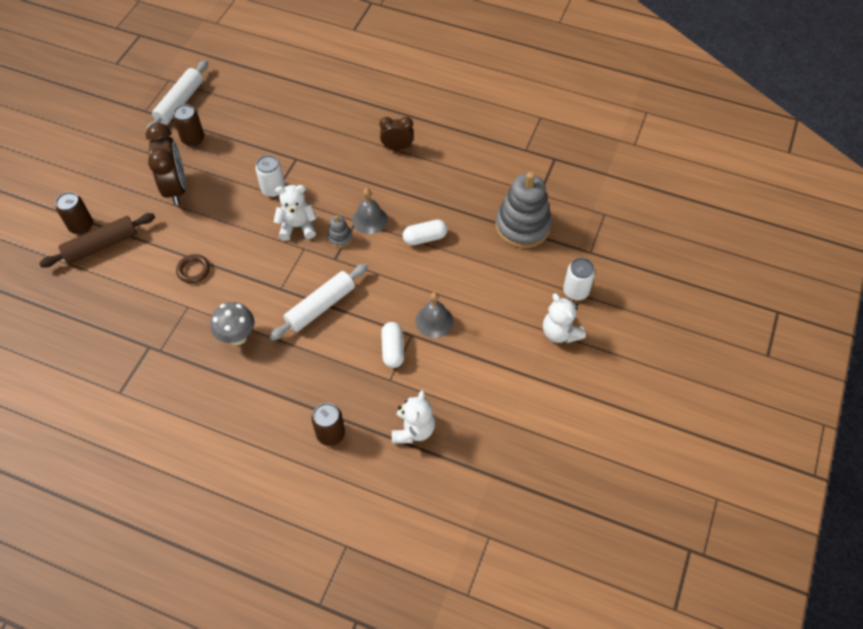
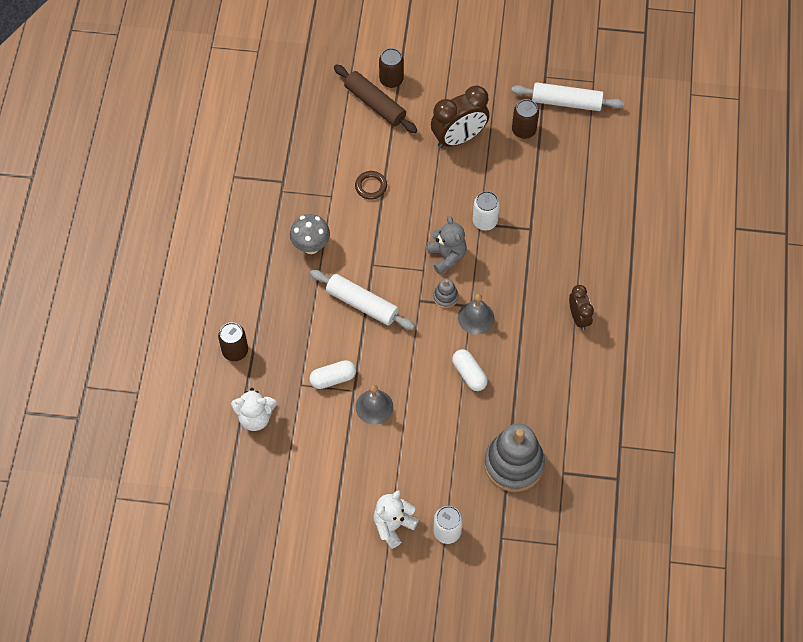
camera: 75 degrees right, 5 degrees up
white teddy bear [274,185,317,241] -> grey teddy bear [427,216,467,275]

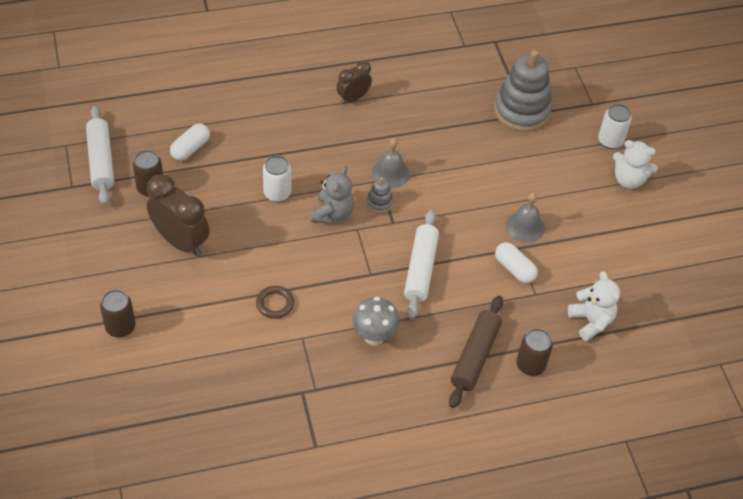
camera: 115 degrees left, 10 degrees down
brown rolling pin [334,64,417,133] -> brown rolling pin moved to [449,296,503,408]
grey teddy bear [427,216,467,275] -> grey teddy bear turned 150 degrees clockwise [311,166,354,224]
white capsule [452,349,488,391] -> white capsule moved to [170,123,210,161]

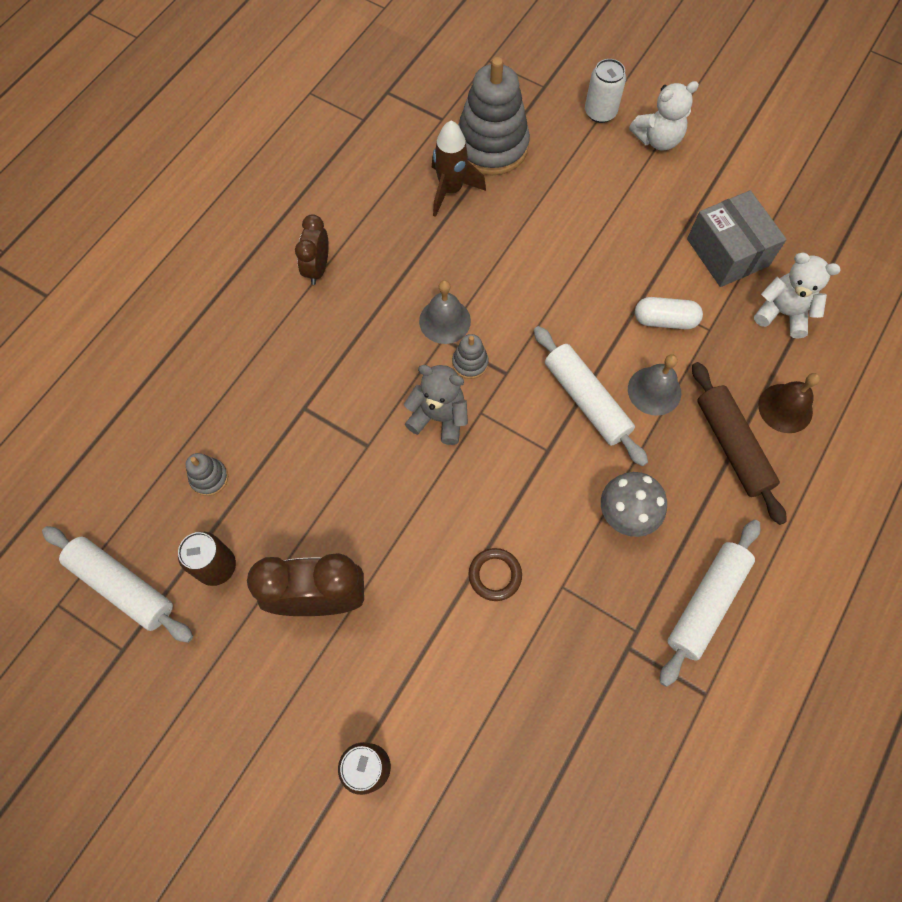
camera: 40 degrees left, 15 degrees up
white capsule [170,123,210,161] -> grey stacking toy [186,453,228,496]
white can [263,155,291,202] -> none
grey teddy bear [311,166,354,224] -> grey teddy bear turned 45 degrees counterclockwise [404,365,468,445]
grey bell [506,193,545,243] -> grey bell moved to [628,354,681,416]
brown can [516,328,553,376] -> brown bell [758,373,820,433]
none -> brown rocket [432,120,486,217]
none -> white rolling pin [660,520,760,687]
none -> grey box [687,190,787,287]

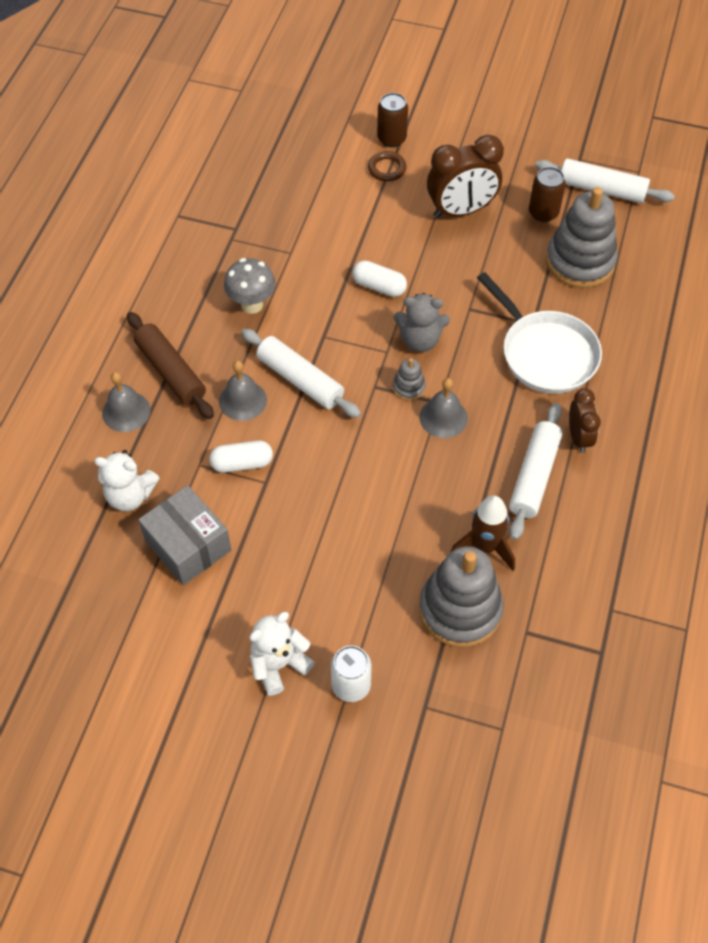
camera: 165 degrees right, 10 degrees down
grey stacking toy [186,453,228,496] -> grey stacking toy [546,187,618,288], size x2.27
brown ring [469,548,522,601] -> brown ring moved to [368,151,406,181]
white rolling pin [660,520,760,687] -> white rolling pin moved to [509,403,563,540]
brown bell [758,373,820,433] -> grey bell [102,372,151,432]
none -> white capsule [352,261,407,297]
none -> white pan [477,272,602,393]

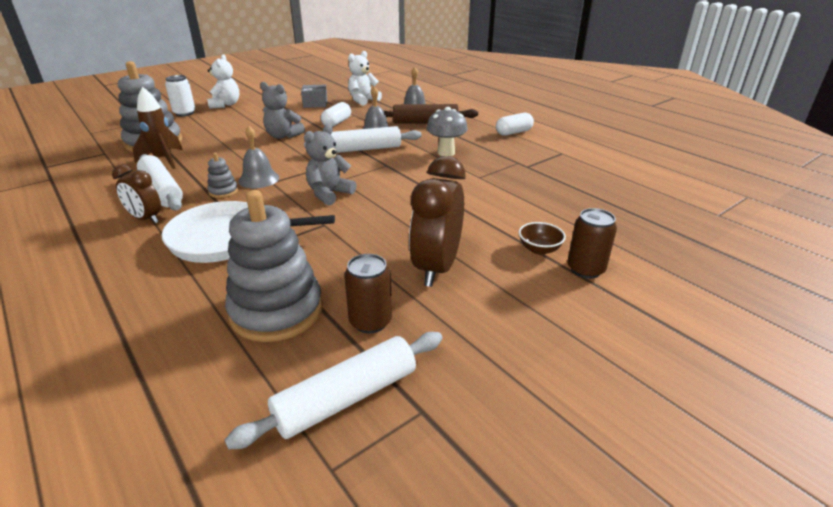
camera: 125 degrees right, 25 degrees down
grey box [138,485,231,585] -> grey box [301,85,327,108], size x0.62
white capsule [352,261,407,297] -> white capsule moved to [496,113,534,136]
brown ring [368,151,406,181] -> brown bowl [519,222,566,255]
grey stacking toy [393,358,426,401] -> grey stacking toy moved to [207,152,238,198]
none -> grey teddy bear [260,82,305,139]

